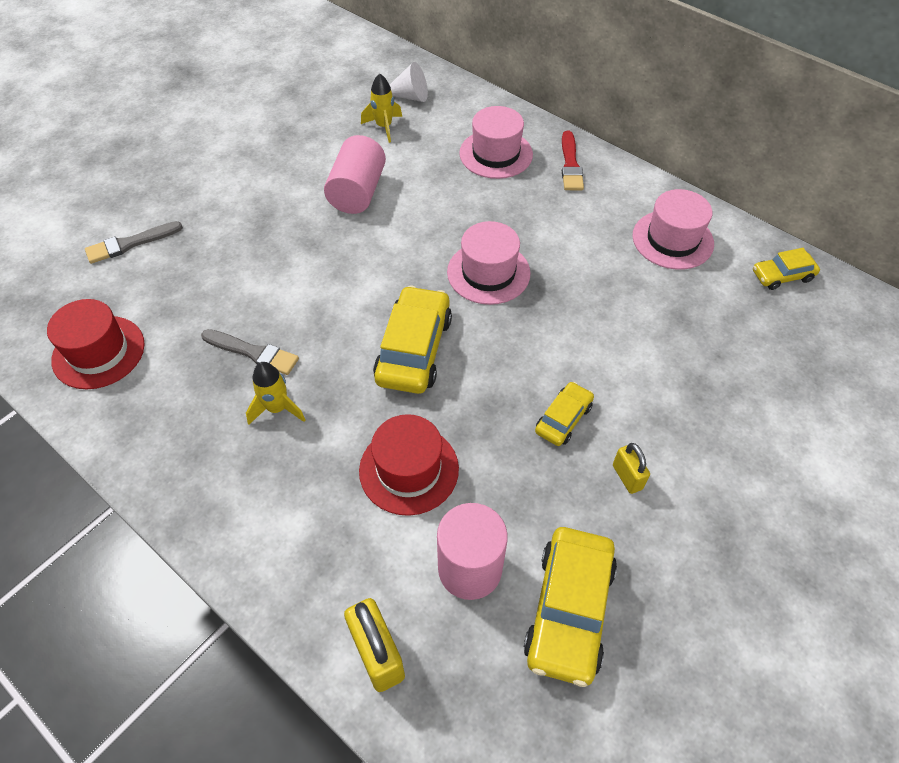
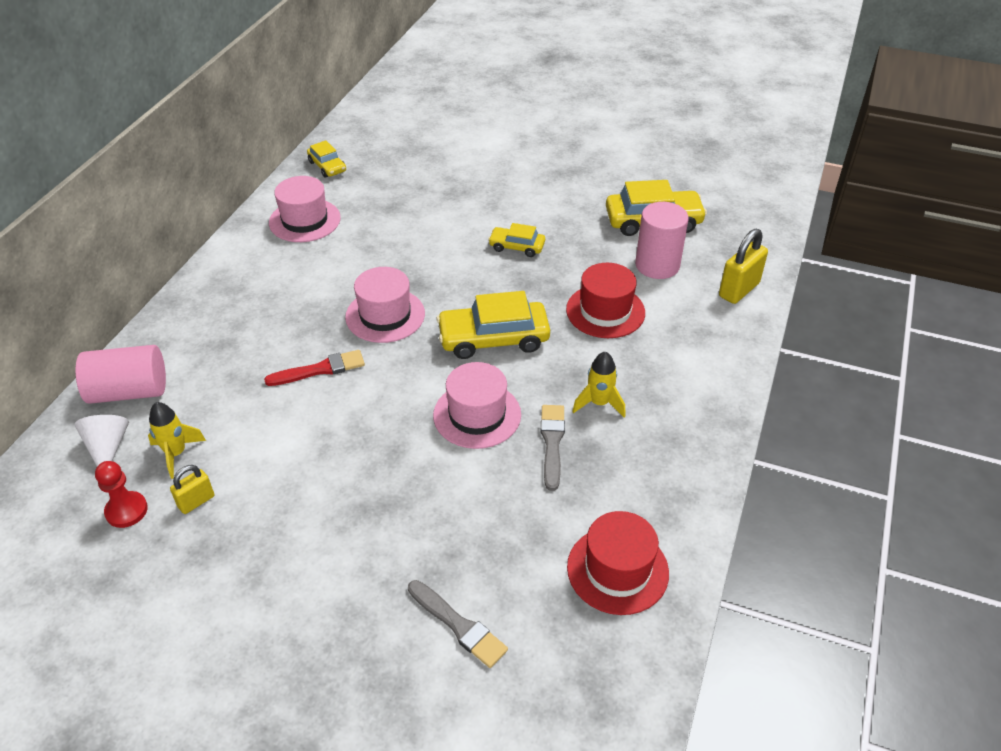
camera: 110 degrees left, 10 degrees down
pink cylinder [324,135,386,214] -> pink cylinder moved to [75,345,166,404]
pink hat [459,106,533,179] -> pink hat moved to [433,362,521,449]
red brush [562,131,584,190] -> red brush moved to [264,350,365,386]
yellow padlock [613,443,650,494] -> yellow padlock moved to [170,465,214,514]
none -> red pawn [95,461,148,528]

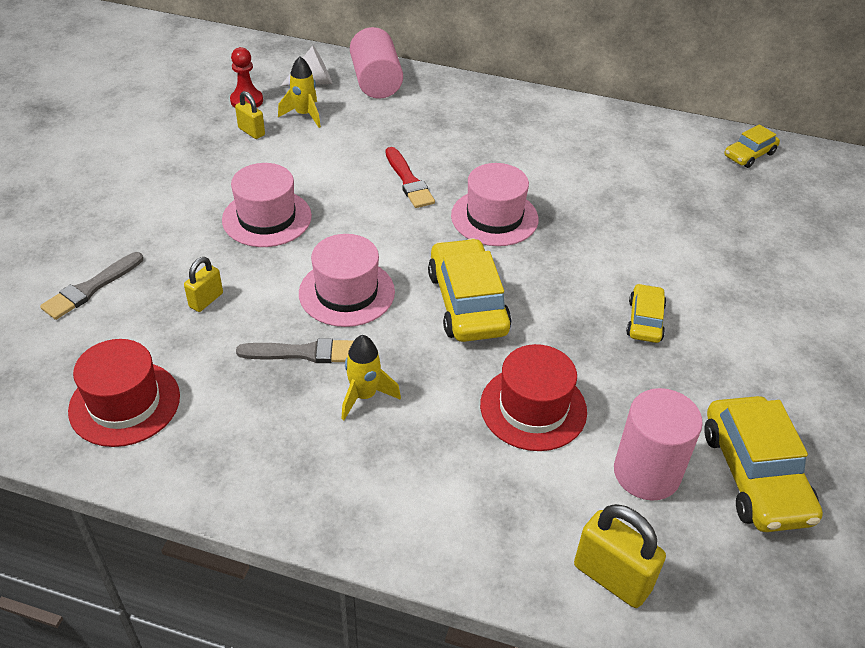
camera: 85 degrees right, 0 degrees up
pink hat [269,176,341,242] -> pink hat moved to [222,163,312,247]
none -> yellow padlock [184,257,223,312]

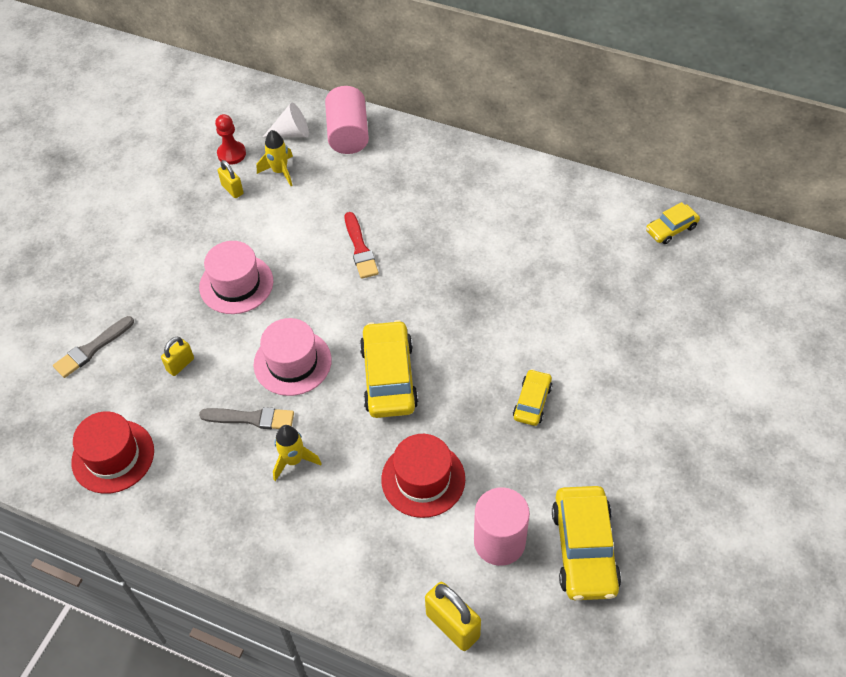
camera: 10 degrees right, 10 degrees up
pink hat [451,163,539,246] -> none

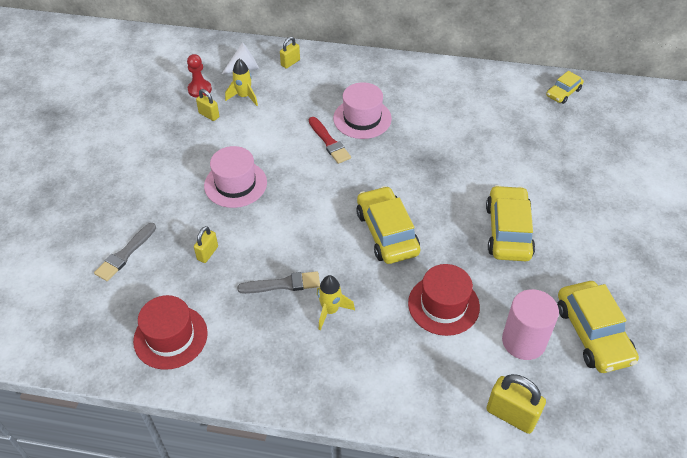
camera: 15 degrees left, 5 degrees down
pink hat [253,318,332,396] -> pink hat moved to [333,82,392,139]
pink cylinder [325,86,369,154] -> yellow padlock [280,37,300,69]
yellow car [513,369,552,426] -> yellow car [486,185,535,261], size x1.80

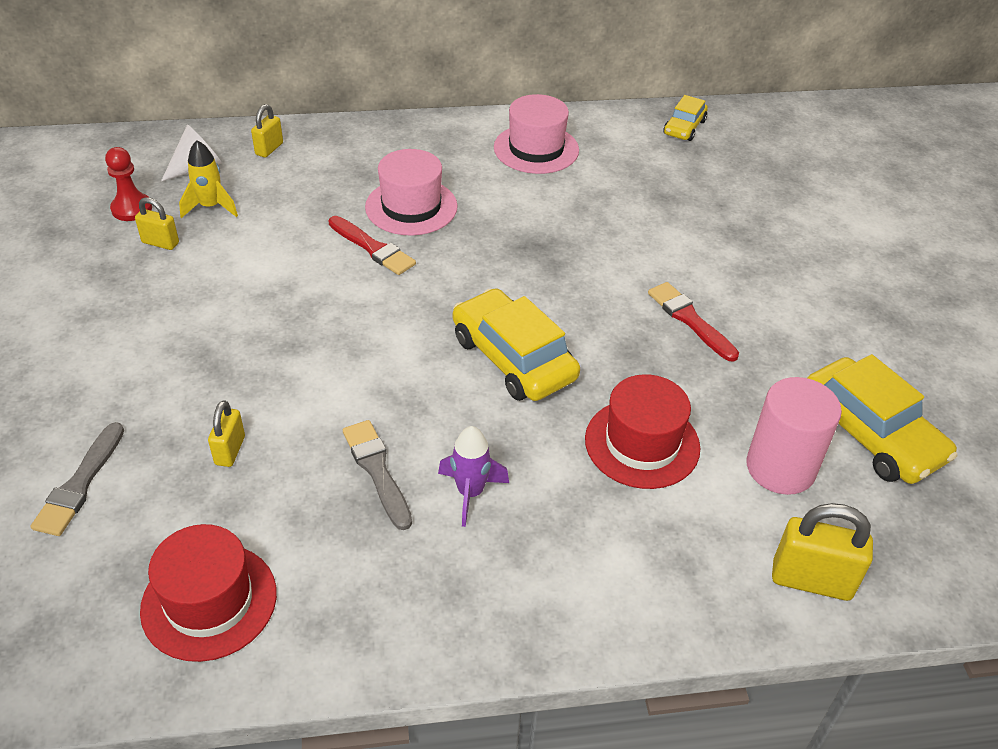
camera: 20 degrees left, 5 degrees down
pink hat [204,146,267,208] -> pink hat moved to [494,94,579,174]
grey brush [237,271,320,294] -> grey brush turned 90 degrees counterclockwise [343,420,412,530]
yellow rocket [317,275,355,330] -> purple rocket [438,426,509,527]
yellow car [486,185,535,261] -> red brush [648,282,739,362]

